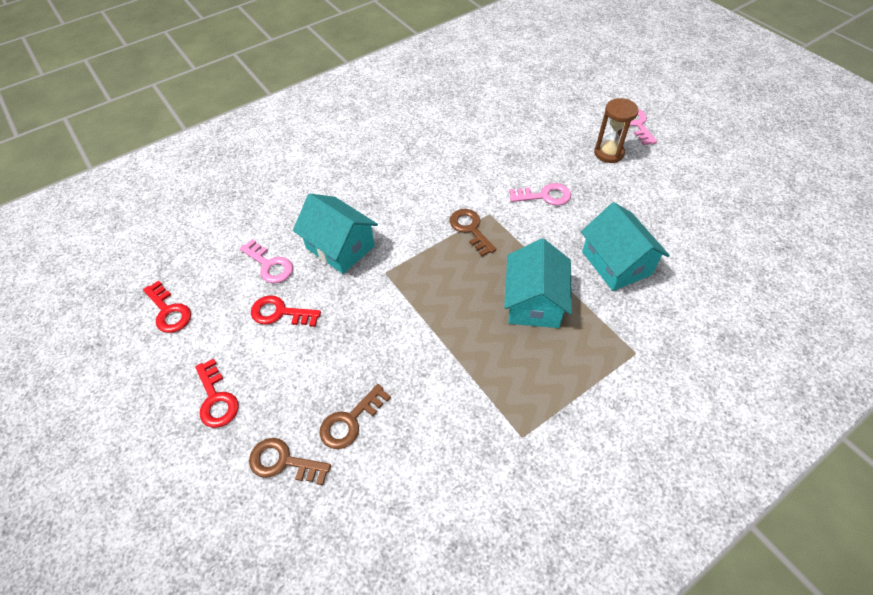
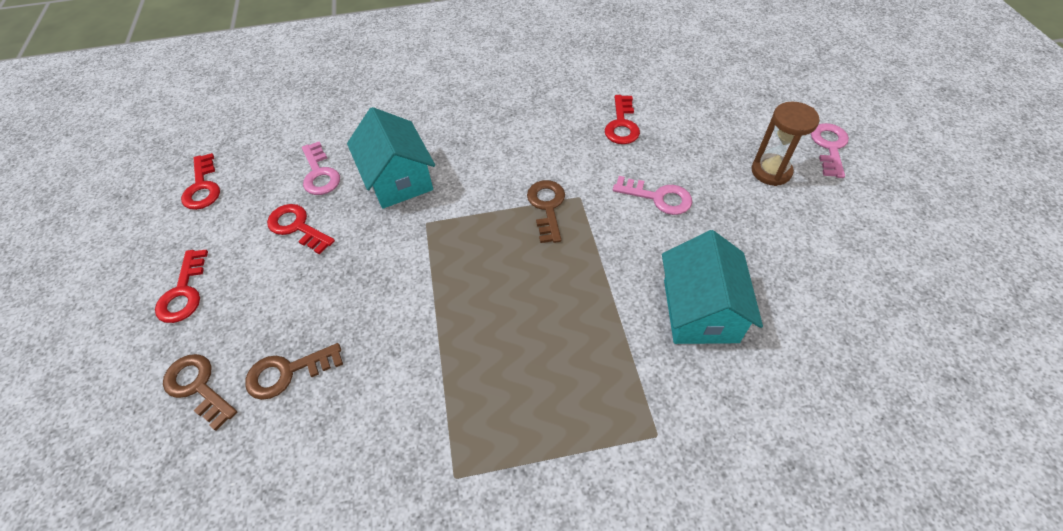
camera: 25 degrees right, 0 degrees up
turquoise house [504,238,572,328] -> none
none -> red key [605,95,640,144]

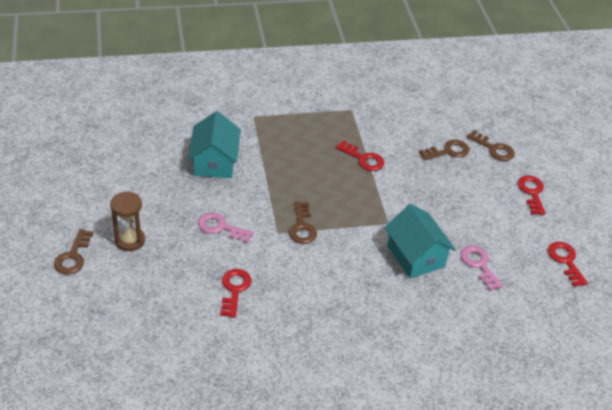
camera: 175 degrees right, 10 degrees down
red key [267,204,335,255] -> red key moved to [336,140,384,171]
pink key [811,123,849,178] -> brown key [54,229,94,274]

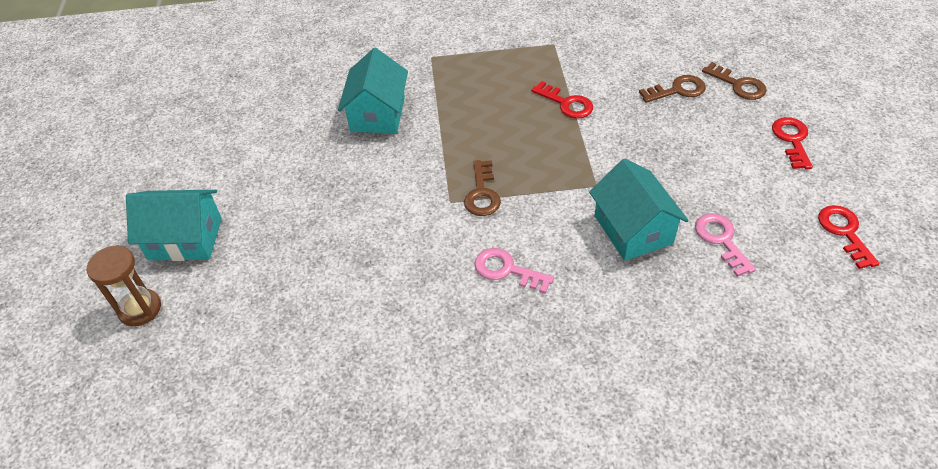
camera: 10 degrees right, 5 degrees up
brown key [54,229,94,274] -> turquoise house [126,190,222,261]
brown hourglass [110,191,145,251] -> brown hourglass moved to [86,245,161,327]
pink key [198,213,254,243] -> pink key moved to [474,248,554,294]
red key [220,269,251,318] -> none

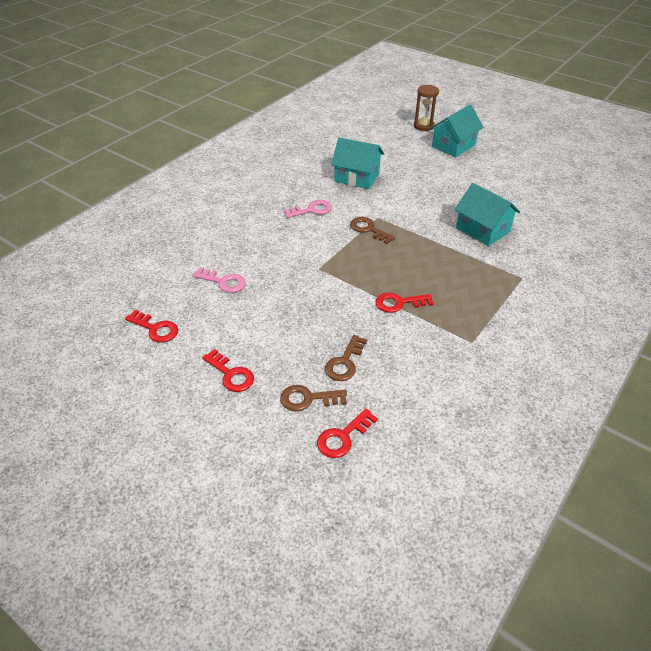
camera: 130 degrees right, 5 degrees down
turquoise house [589,159,689,261] -> turquoise house moved to [331,137,384,189]
none -> red key [317,408,378,458]

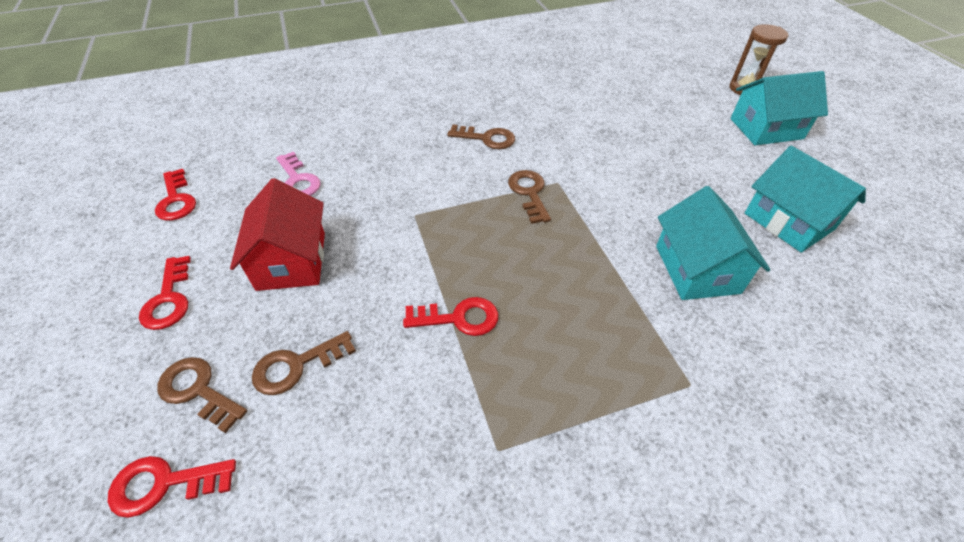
camera: 35 degrees right, 5 degrees up
pink key [284,200,332,218] -> brown key [447,125,515,149]
turquoise house [331,137,384,189] -> turquoise house moved to [745,146,866,253]
red key [375,293,434,313] -> red key turned 150 degrees clockwise [403,297,498,336]
none -> red house [230,178,325,291]

